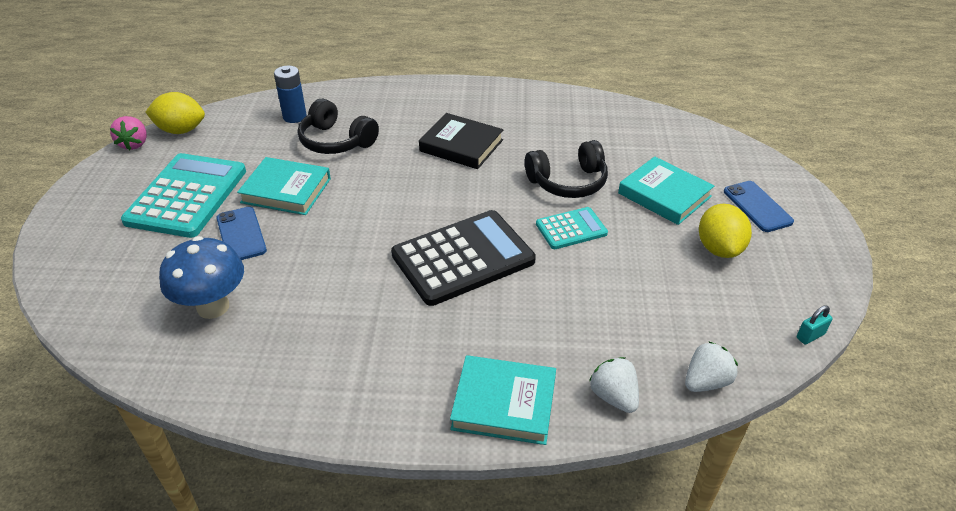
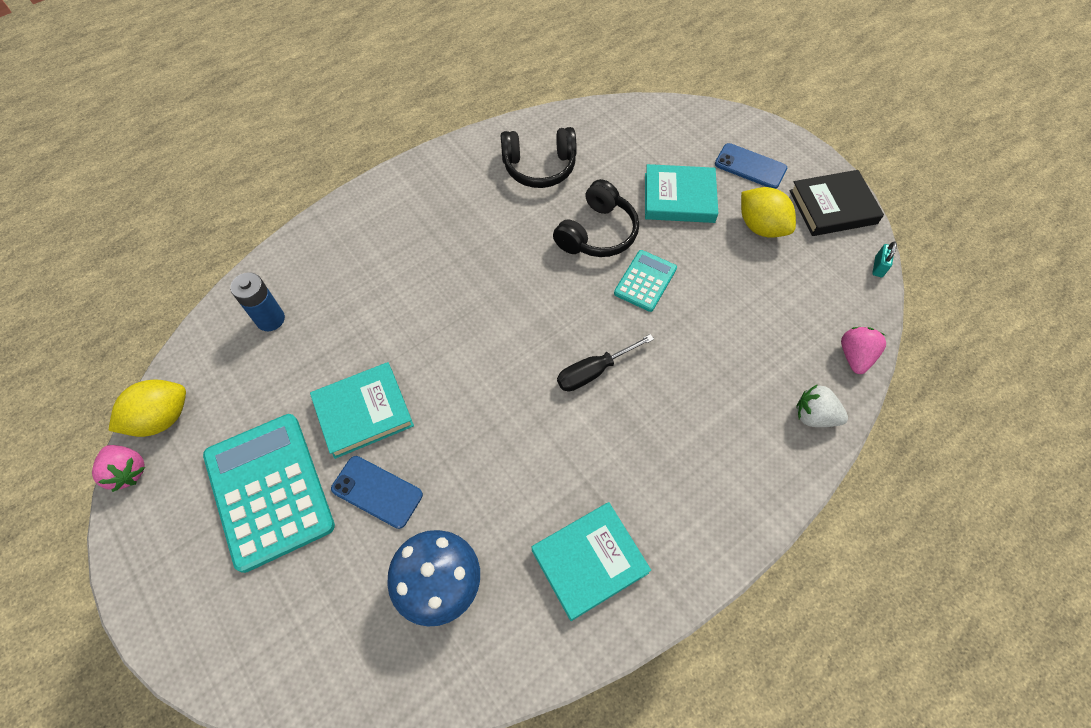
camera: 40 degrees left, 20 degrees up
black headphones [298,99,379,154] -> black headphones moved to [501,127,577,188]
black calculator [391,210,536,306] -> black screwdriver [557,334,654,391]
black book [419,113,503,169] -> black book moved to [790,170,884,236]
turquoise book [450,355,556,445] -> turquoise book moved to [531,502,651,621]
white strawberry [685,341,738,392] -> pink strawberry [841,327,886,374]

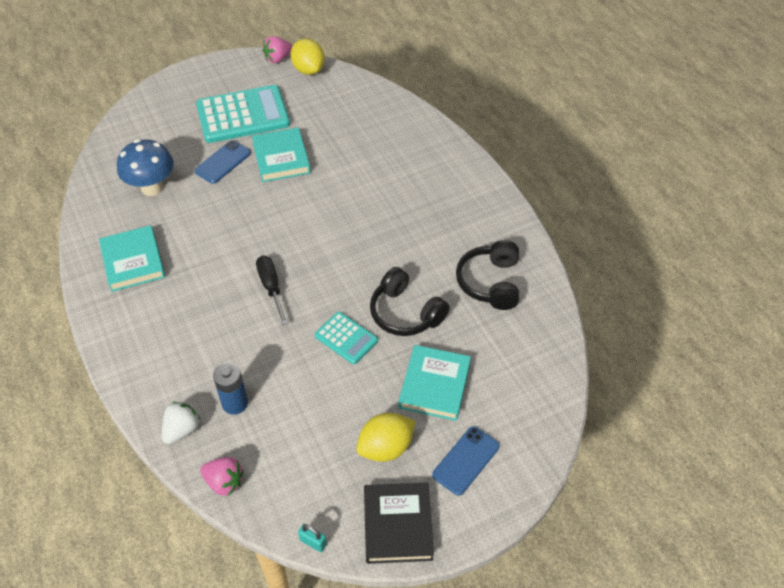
camera: 100 degrees right, 10 degrees down
blue battery [230,272,285,331] -> blue battery moved to [213,363,248,415]

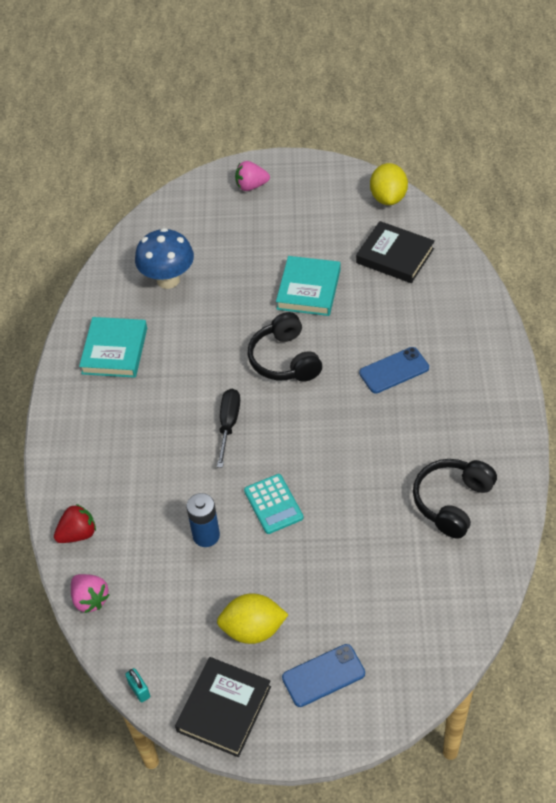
camera: 30 degrees right, 0 degrees up
white strawberry [162,402,200,444] -> red strawberry [54,504,96,543]
blue phone [195,140,251,184] -> blue phone moved to [359,347,429,394]
turquoise calculator [196,85,290,143] -> none
blue battery [213,363,248,415] -> blue battery moved to [186,493,220,547]
pink strawberry [262,36,292,63] -> pink strawberry moved to [235,161,270,191]
black headphones [370,267,450,336] -> black headphones moved to [248,312,322,382]
turquoise book [399,345,471,421] -> none
none -> black book [356,221,435,283]

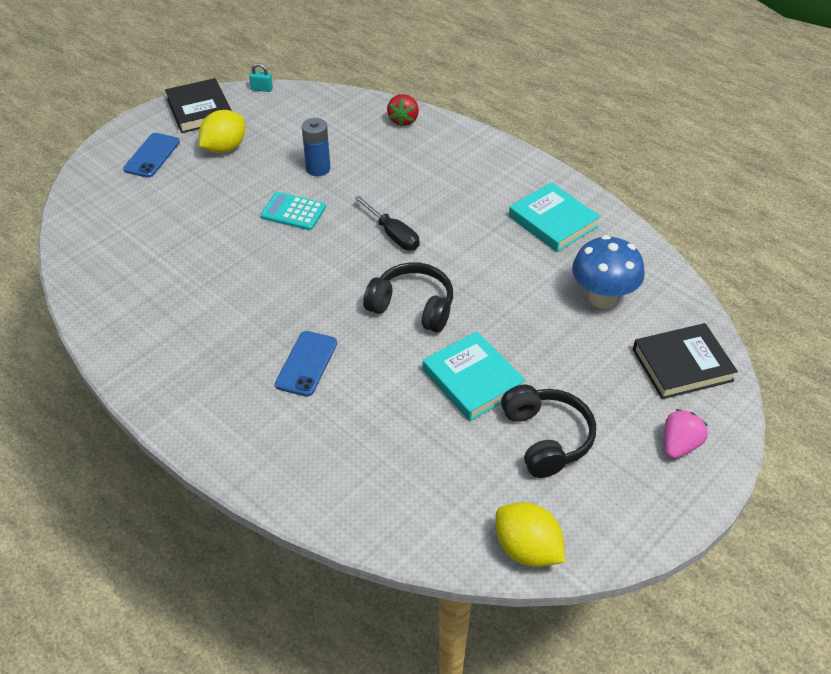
camera: 130 degrees right, 5 degrees down
pink strawberry [71,574,109,613] -> none
black book [356,221,435,283] -> black book moved to [633,323,738,399]
black headphones [413,459,497,539] -> black headphones moved to [501,385,596,478]

